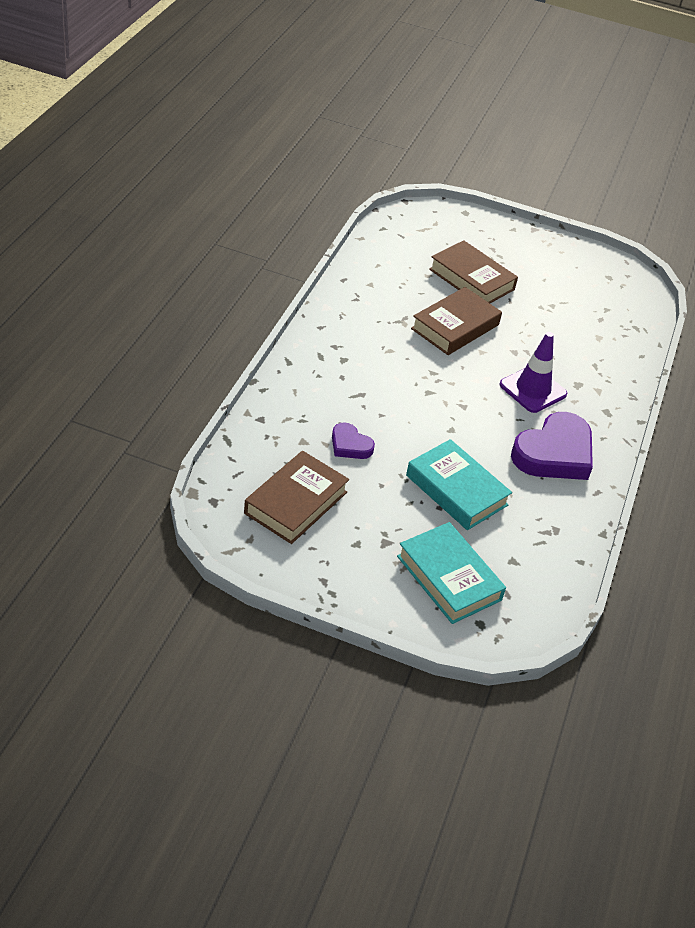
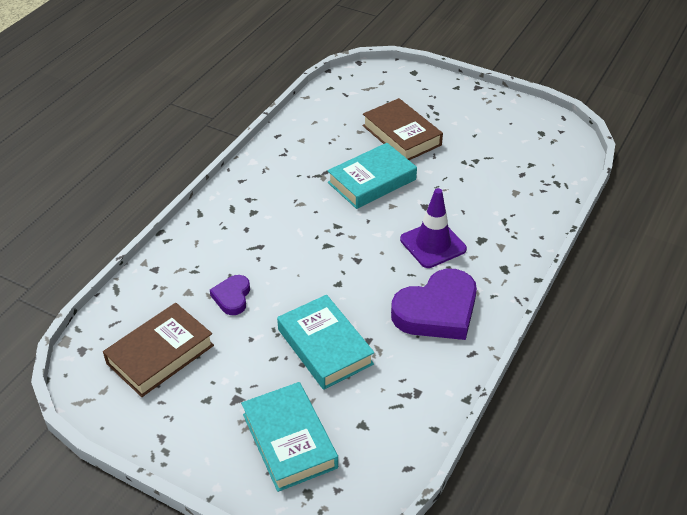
camera: 15 degrees right, 0 degrees up
purple heart [332,422,375,459] -> purple heart turned 45 degrees clockwise [210,275,250,315]
brown book [411,287,502,355] -> turquoise book [327,143,417,209]

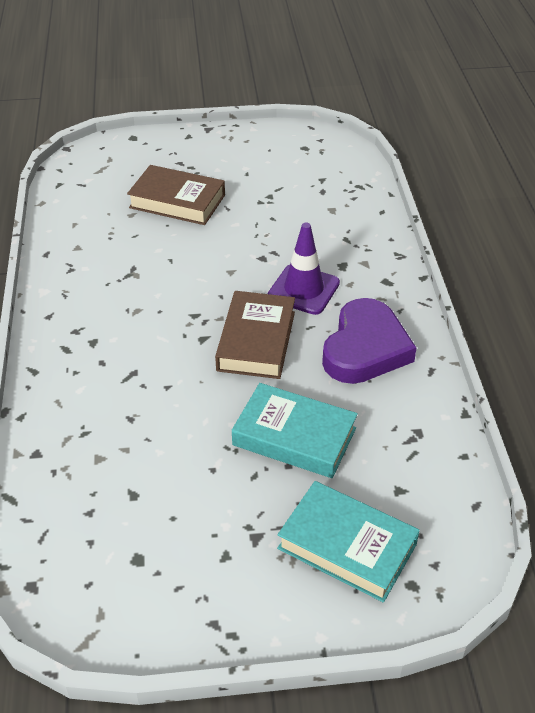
camera: 35 degrees left, 0 degrees up
brown book [103,303,214,397] -> brown book moved to [215,291,295,379]
purple heart [210,275,250,315] -> none
turquoise book [327,143,417,209] -> none

